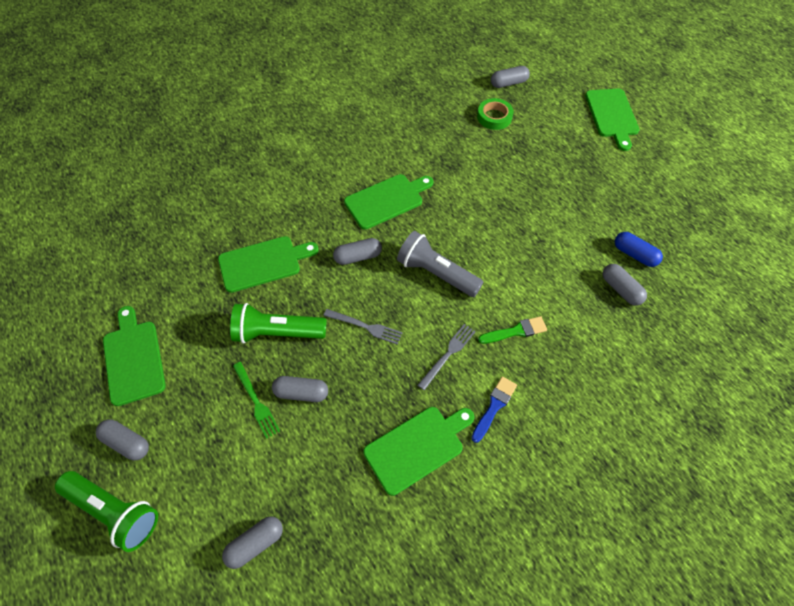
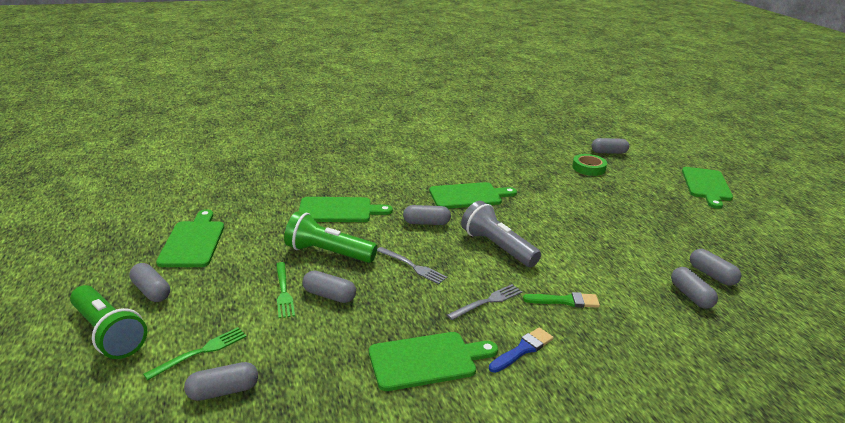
camera: 15 degrees right, 30 degrees down
blue capsule [615,232,663,267] -> grey capsule [690,249,741,286]
none -> green fork [143,327,247,380]

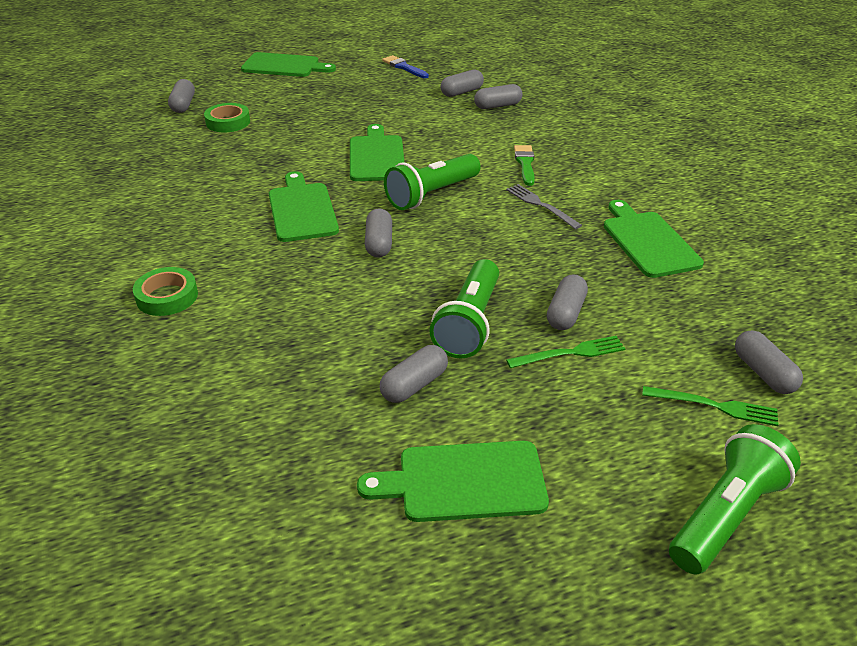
camera: 90 degrees left, 10 degrees up
grey capsule [129,263,170,302] -> grey capsule moved to [380,345,448,403]
green fork [143,327,247,380] -> green fork turned 150 degrees clockwise [642,386,779,426]
green cutting board [299,197,393,222] -> green cutting board moved to [350,124,404,181]
grey fork [377,247,447,284] -> none
grey flashlight [461,201,541,267] -> green flashlight [384,154,481,210]
blue brush [489,327,554,373] -> blue brush moved to [382,55,429,78]
none -> green tape [133,267,198,316]

